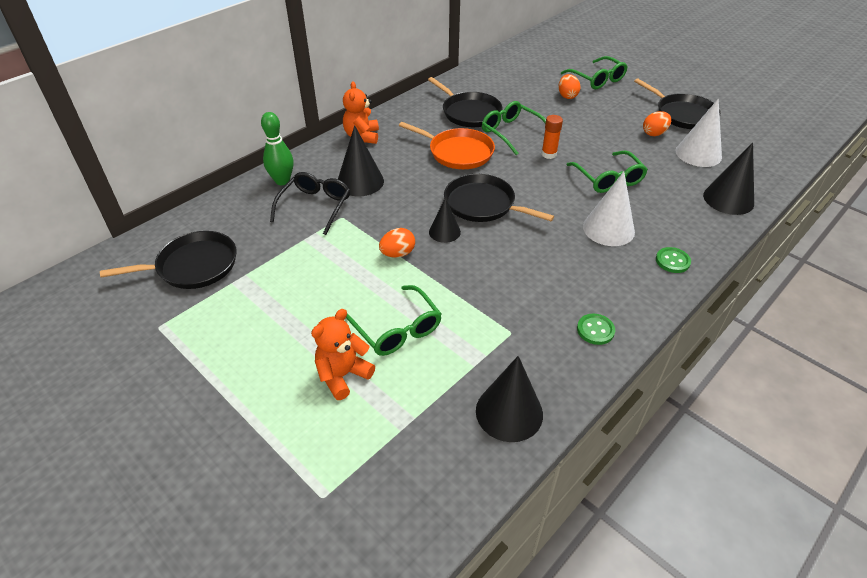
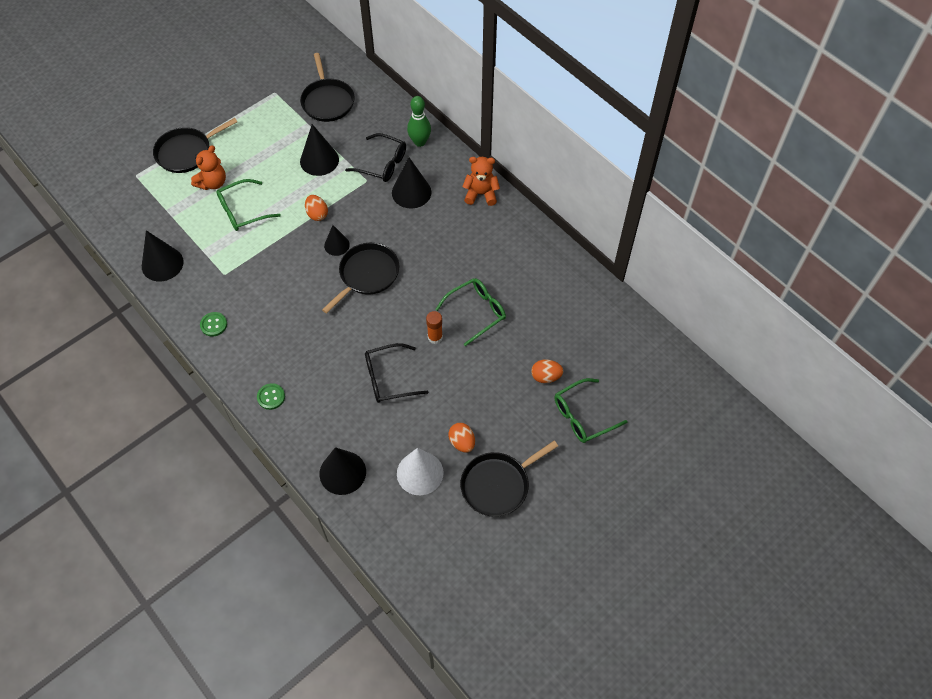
camera: 95 degrees right, 15 degrees up
orange teddy bear [311,309,375,400] -> orange teddy bear turned 75 degrees clockwise [191,145,226,190]
orange pan [399,122,495,169] -> none
black pan [428,77,502,127] -> black pan moved to [153,118,237,173]
green glasses [566,150,648,193] -> black glasses [365,343,428,403]
white cone [583,171,635,246] -> none
none -> black cone [300,124,339,176]

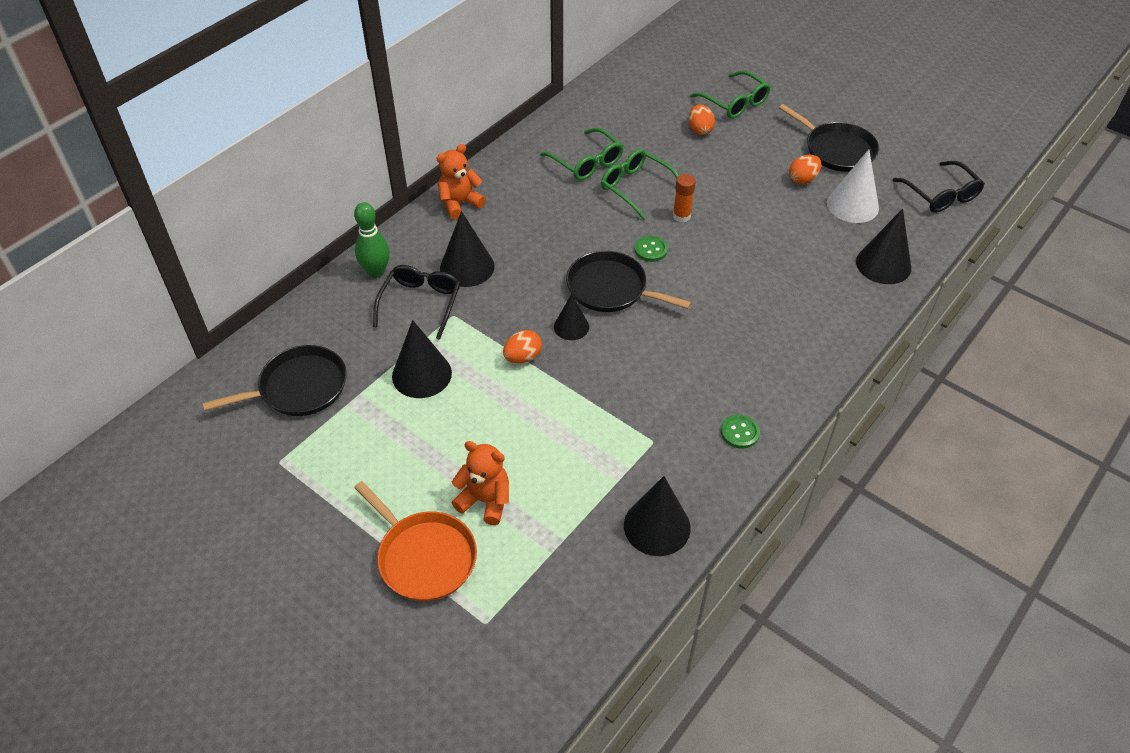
camera: 100 degrees left, 10 degrees down
black pan [153,118,237,173] -> orange pan [354,481,477,601]
green glasses [216,179,281,231] -> green glasses moved to [540,128,623,180]
green button [257,383,285,410] -> green button moved to [635,236,668,262]
black glasses [365,343,428,403] -> black glasses moved to [893,161,985,213]
orange teddy bear [462,157,500,206] -> orange teddy bear turned 60 degrees clockwise [437,144,486,220]

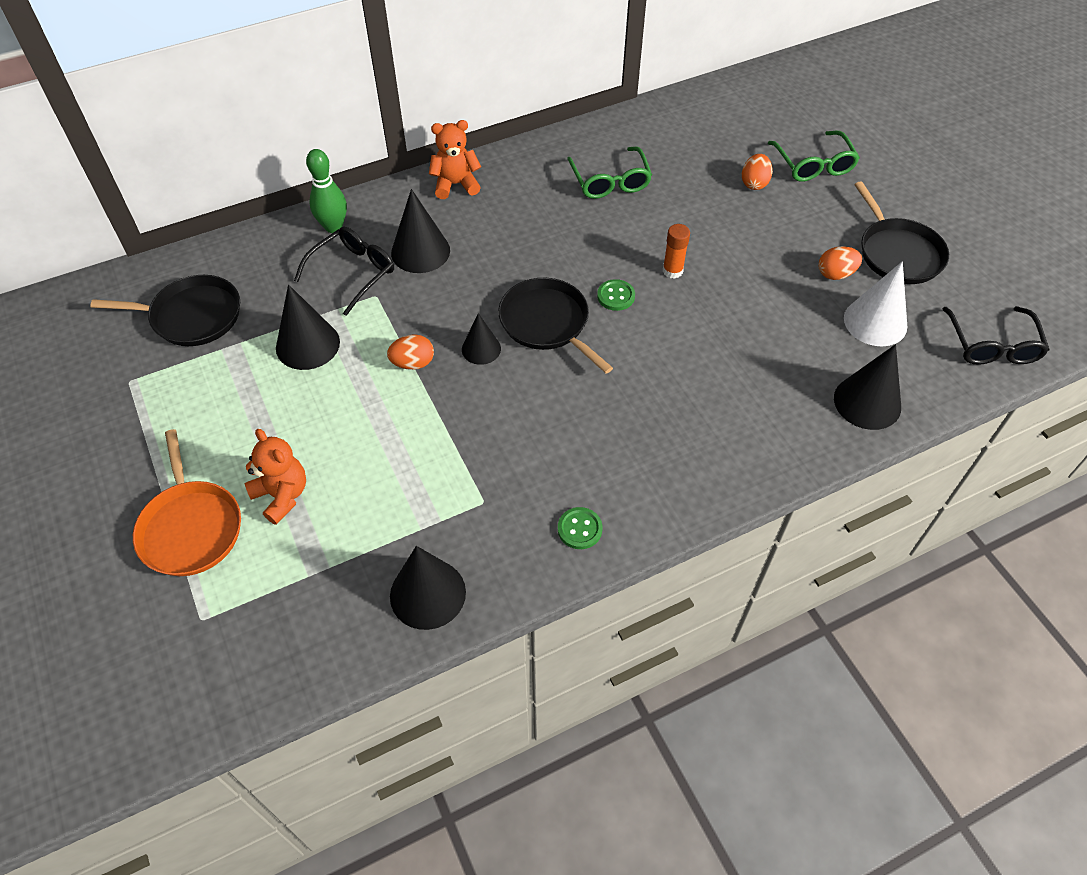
camera: 25 degrees right, 5 degrees up
green glasses [601,149,679,220] -> none

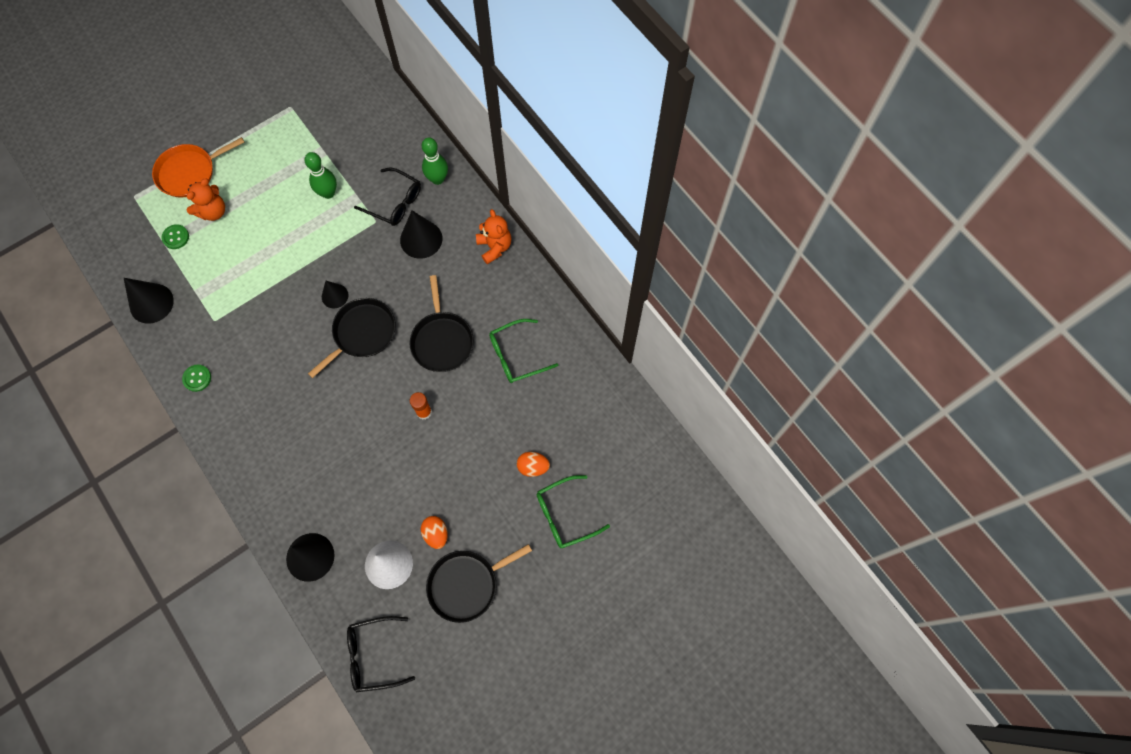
camera: 80 degrees right, 15 degrees up
black pan [90,275,240,346] -> black pan moved to [410,275,474,372]
black cone [276,285,340,370] -> green bowling pin [304,152,337,199]
orange egg [387,334,434,370] -> none
green button [597,279,635,311] -> green button moved to [161,224,189,249]

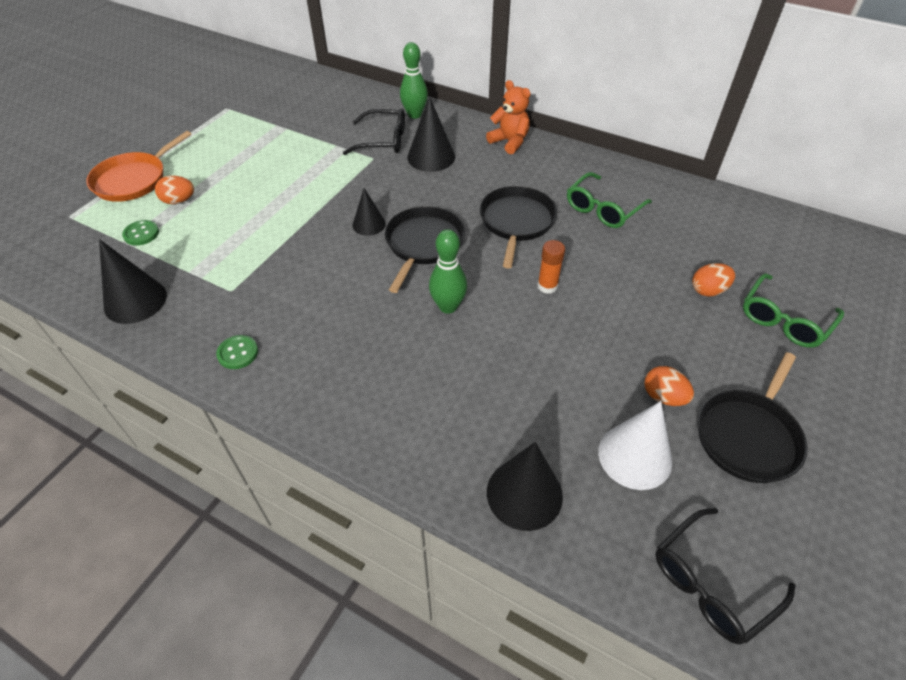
camera: 25 degrees left, 20 degrees down
orange teddy bear [187,179,225,221] -> orange egg [155,175,194,204]
green bowling pin [304,152,337,199] -> green bowling pin moved to [429,229,467,314]
black pan [410,275,474,372] -> black pan turned 135 degrees counterclockwise [480,186,557,269]

